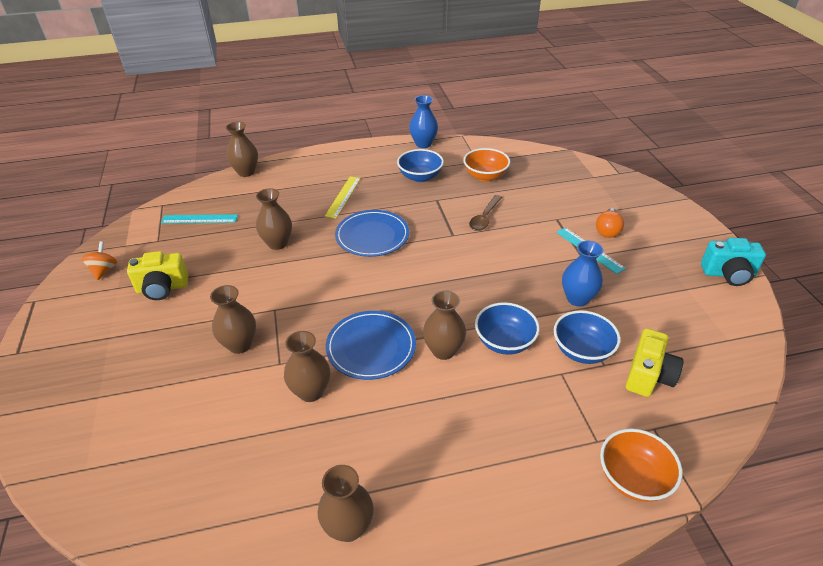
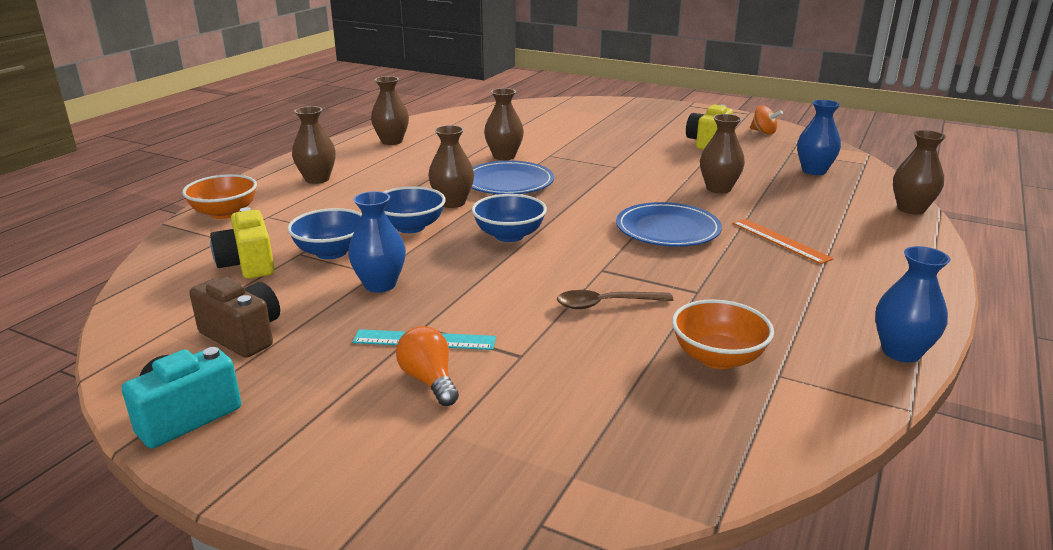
camera: 130 degrees right, 15 degrees down
turquoise ruler [161,214,238,223] -> blue vase [797,100,841,175]
brown vase [210,285,256,354] -> brown vase moved to [292,106,336,184]
yellow ruler [325,176,361,218] -> orange ruler [732,219,834,264]
blue bowl [397,149,444,182] -> blue bowl moved to [472,194,547,242]
brown spoon [469,195,502,231] -> brown spoon turned 75 degrees counterclockwise [557,290,673,309]
none -> brown camera [189,277,280,358]

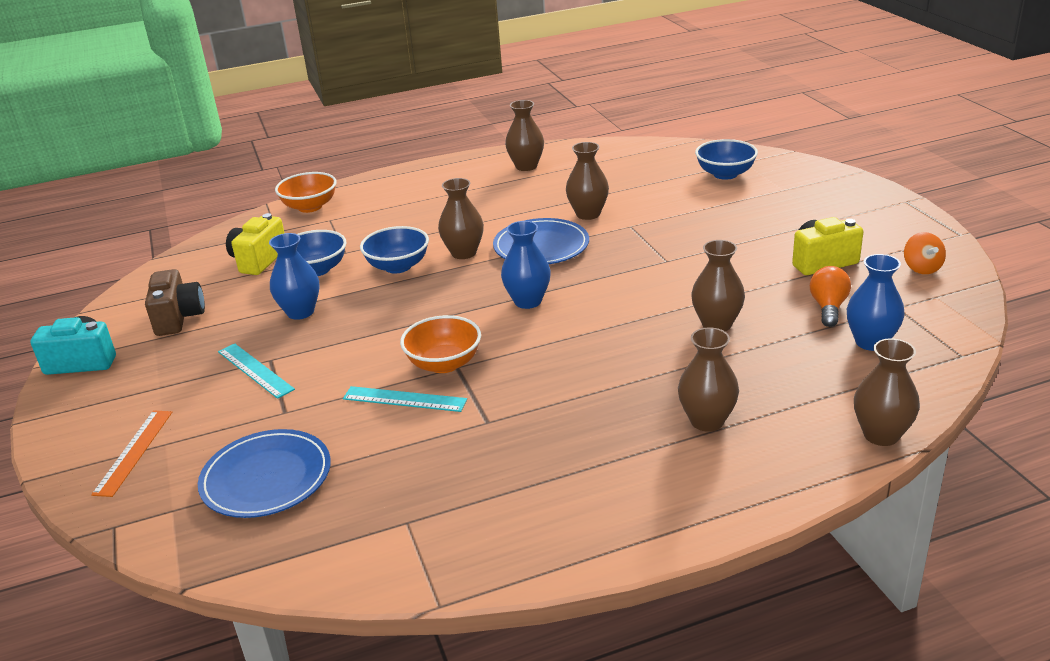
camera: 45 degrees right, 5 degrees up
brown vase [292,106,336,184] -> brown vase moved to [678,328,739,431]
orange light bulb [396,326,459,406] -> orange light bulb moved to [810,266,851,327]
blue bowl [472,194,547,242] -> blue bowl moved to [695,139,758,180]
brown spoon [557,290,673,309] -> turquoise ruler [343,386,467,412]
blue plate [616,202,722,247] -> blue plate moved to [198,429,331,518]
orange bowl [672,300,774,369] -> orange bowl moved to [400,315,481,373]
orange ruler [732,219,834,264] -> orange ruler moved to [91,411,172,497]
blue vase [875,246,950,362] -> blue vase moved to [501,221,551,309]

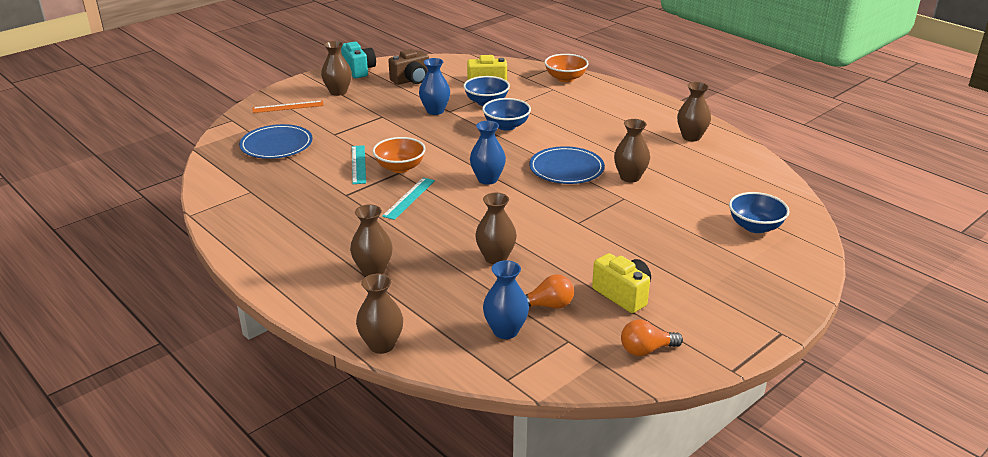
camera: 65 degrees right, 0 degrees up
turquoise ruler [218,343,295,399] -> turquoise ruler moved to [382,177,435,220]
brown vase [438,178,484,259] -> brown vase moved to [321,41,352,96]
orange spinning top [904,232,946,274] -> orange light bulb [621,320,683,356]

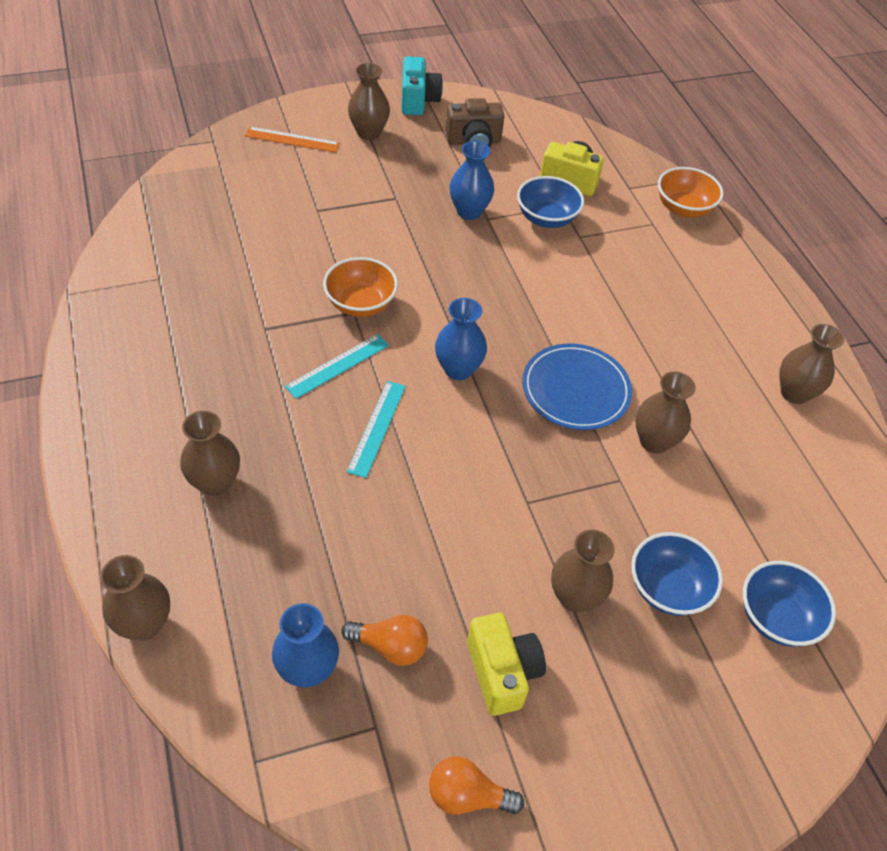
camera: 20 degrees right, 20 degrees up
blue plate [239,124,313,159] -> none
turquoise ruler [352,145,366,184] -> turquoise ruler moved to [347,381,406,478]
brown vase [475,193,517,264] -> brown vase moved to [551,530,615,612]
blue bowl [482,98,531,131] -> blue bowl moved to [631,532,723,616]

